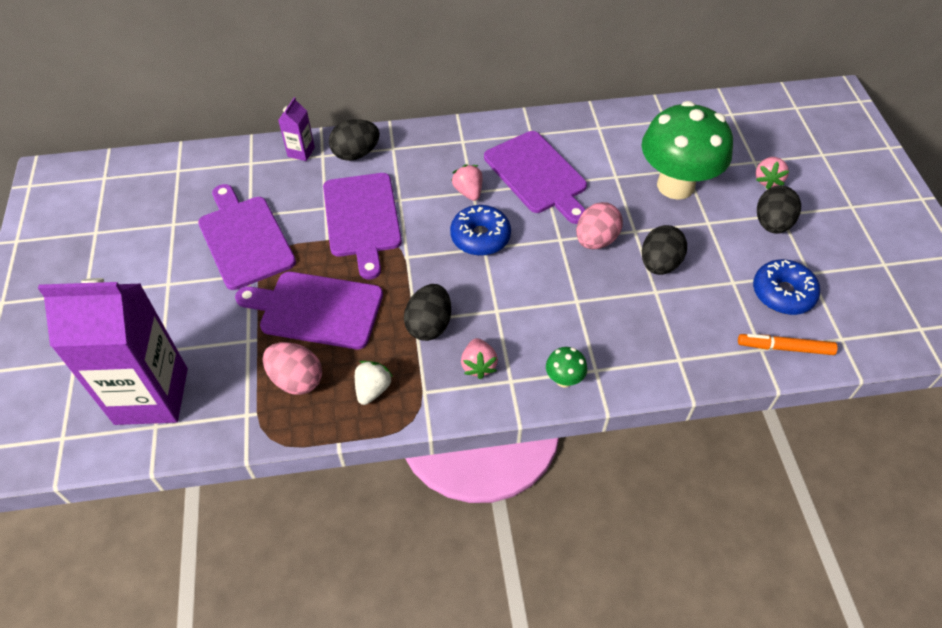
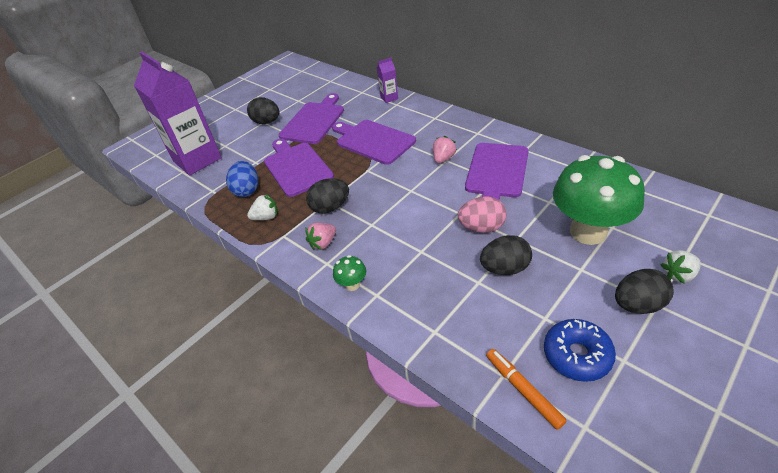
camera: 55 degrees right, 10 degrees down
pink egg [263,342,322,395] -> blue egg [226,161,258,197]
purple cutting board [323,173,402,279] -> purple cutting board turned 90 degrees clockwise [332,120,416,165]
black egg [329,119,380,161] -> black egg moved to [247,97,279,124]
blue donut [450,205,511,256] -> none
pink strawberry [756,157,789,189] -> white strawberry [661,250,701,283]

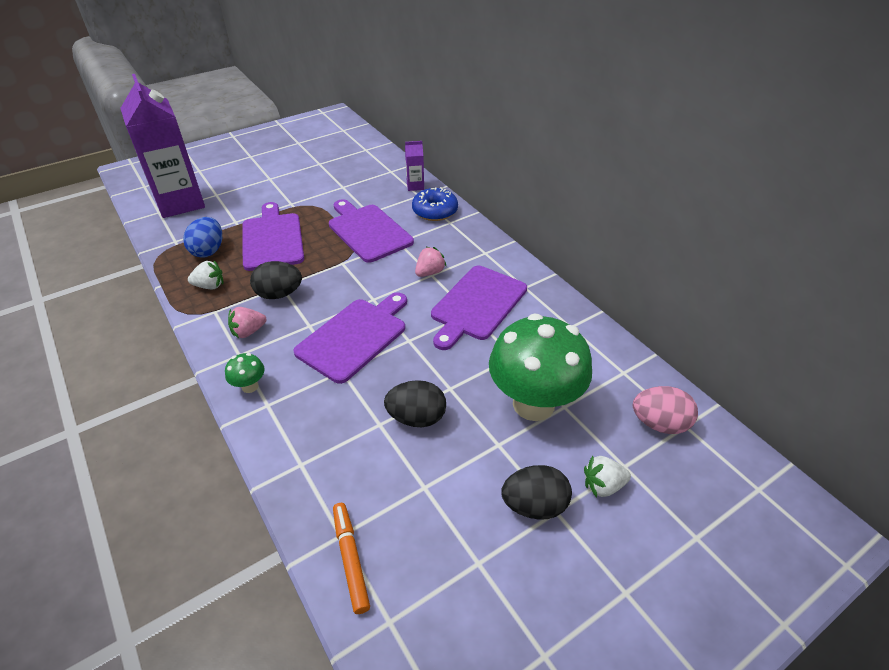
camera: 10 degrees right, 0 degrees up
black egg [247,97,279,124] -> none
purple cutting board [279,93,344,144] -> purple cutting board moved to [293,292,407,384]
pink egg [458,196,507,233] -> pink egg moved to [633,386,698,434]
blue donut [544,319,616,382] -> blue donut moved to [412,187,458,221]

